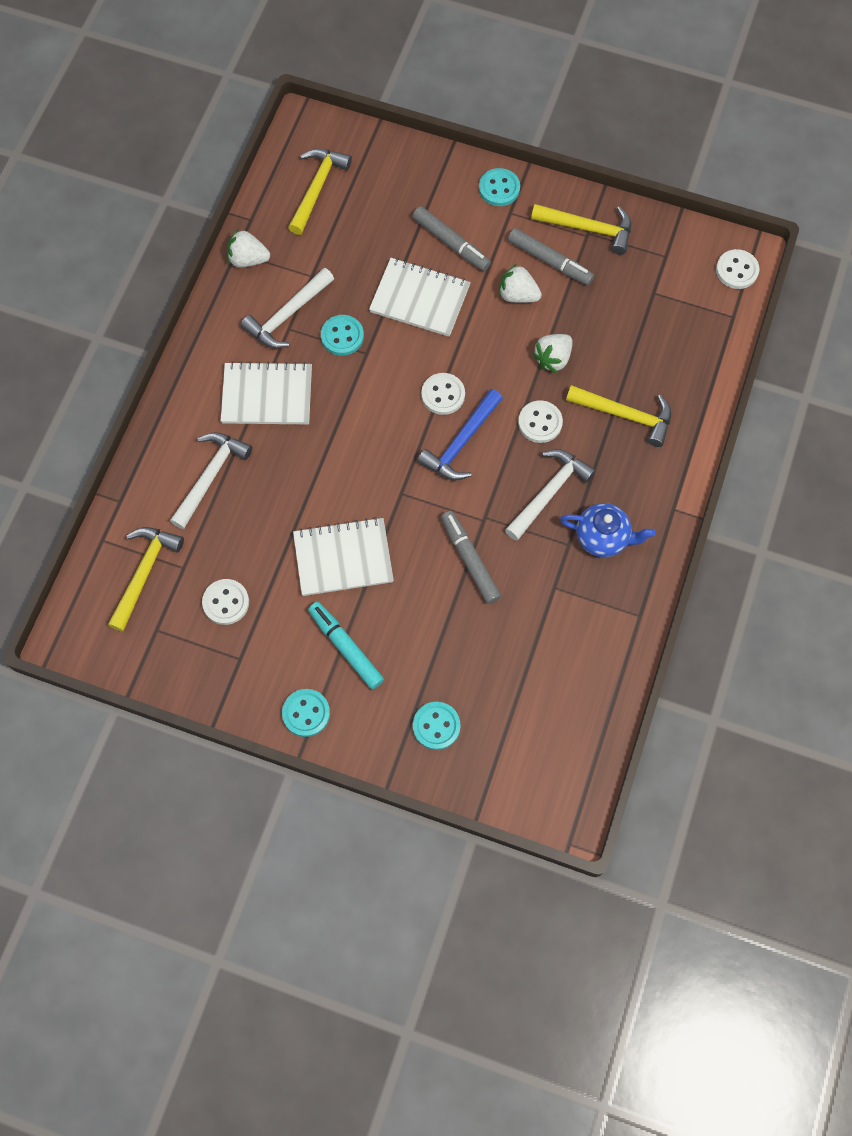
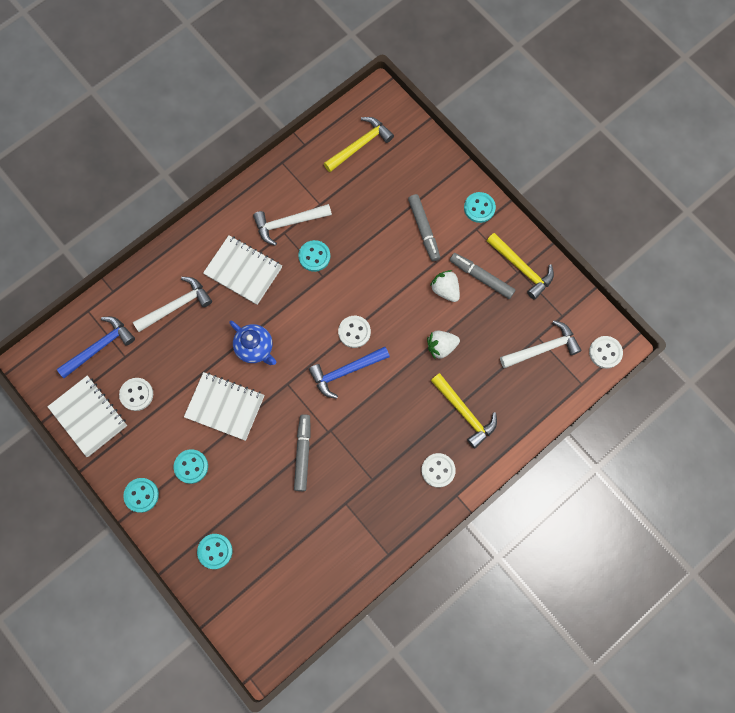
camera: 30 degrees right, 5 degrees up
yellow hammer [108,527,184,632] -> blue hammer [57,317,135,378]
white strawberry [227,229,270,268] -> none
turquoise marker [308,602,384,689] -> turquoise button [174,449,208,484]
white notebook [369,258,471,337] -> white notebook moved to [47,376,127,457]
white hammer [505,449,596,541] -> white hammer moved to [500,320,581,368]
grey marker [508,228,594,285] -> grey marker turned 150 degrees clockwise [450,253,515,299]
white button [518,400,563,443] -> white button moved to [421,453,456,488]
blue teapot [560,503,656,557] -> blue teapot moved to [229,321,277,365]

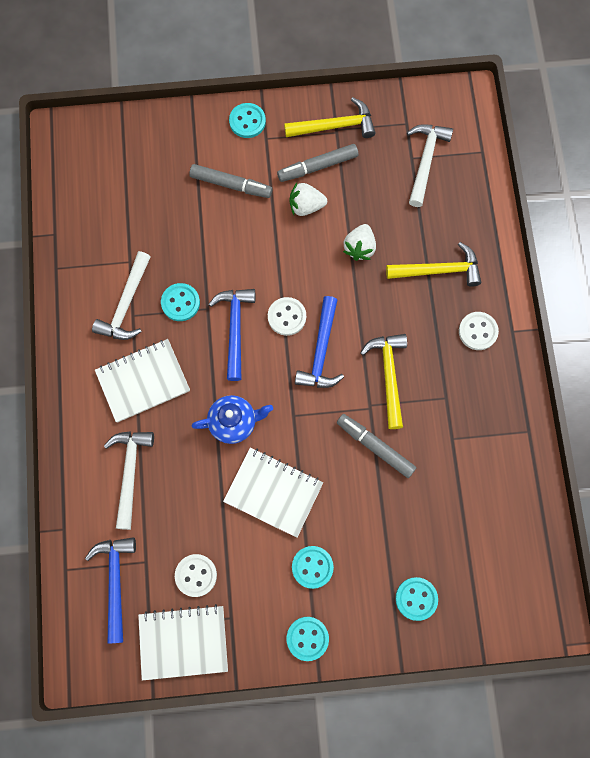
camera: 55 degrees left, 0 degrees up
white notebook [184,372,264,441] -> white notebook turned 60 degrees clockwise [223,448,323,538]
yellow hammer [324,117,394,172] -> yellow hammer moved to [360,334,407,429]
white button [589,336,623,369] -> none
none -> blue hammer [209,289,255,381]

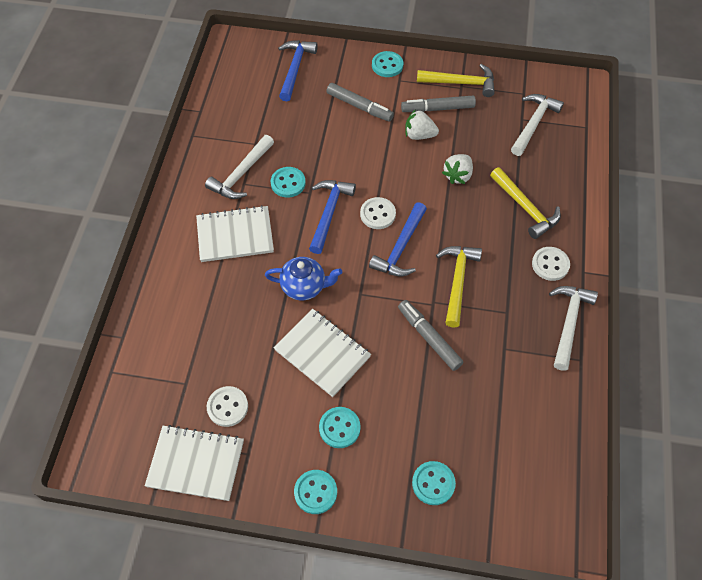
camera: 15 degrees right, 15 degrees down
blue hammer [85,537,136,644] -> blue hammer moved to [278,40,318,101]
white hammer [104,431,154,530] -> white hammer moved to [549,286,598,371]
yellow hammer [386,242,481,287] -> yellow hammer turned 45 degrees clockwise [490,167,561,239]

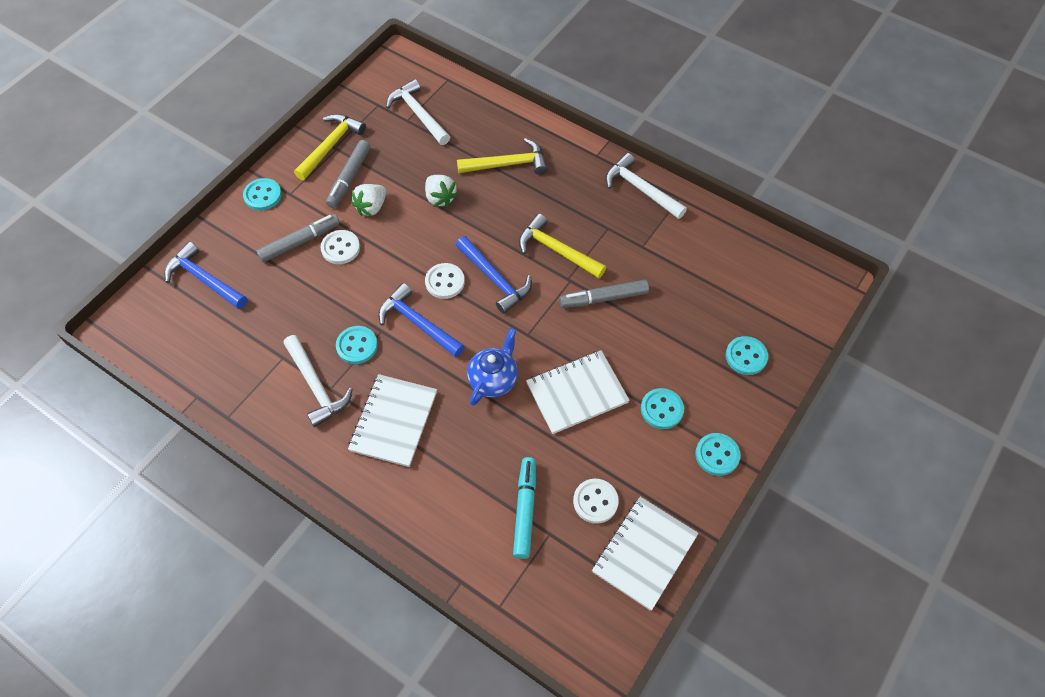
camera: 65 degrees left, 0 degrees up
white button [532,247,570,281] -> white button moved to [321,230,360,264]
none -> turquoise marker [513,457,536,559]

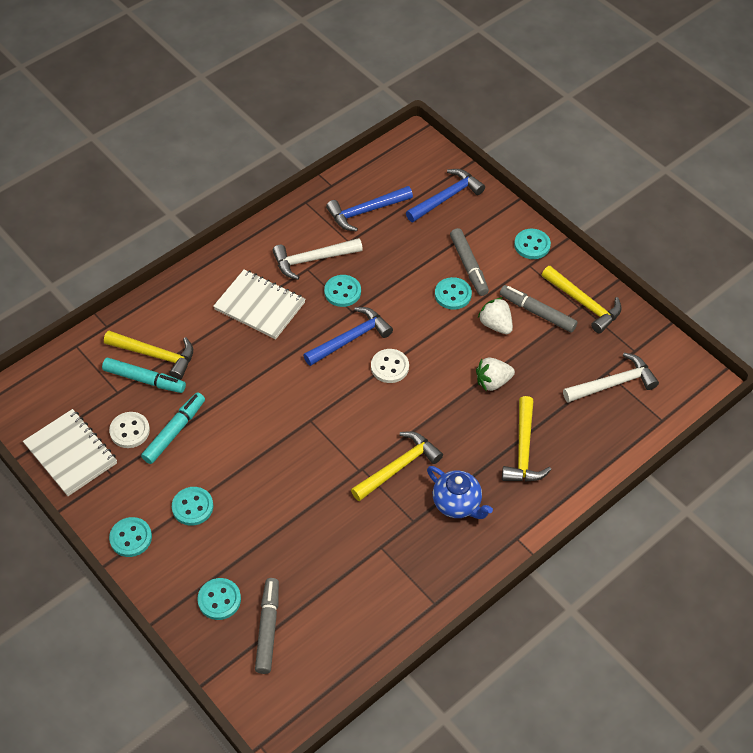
camera: 105 degrees right, 5 degrees down
white button [321,230,360,264] -> turquoise button [435,277,472,310]
blue hammer [456,236,532,314] -> blue hammer moved to [326,186,413,232]
blue teapot [467,328,518,406] -> blue teapot moved to [427,466,493,519]
white notebook [526,350,630,434] -> none
grey marker [559,280,649,308] -> grey marker moved to [255,578,279,674]
white hammer [606,153,687,219] -> none
none -> yellow hammer [104,331,193,380]
none -> turquoise marker [141,392,205,464]

